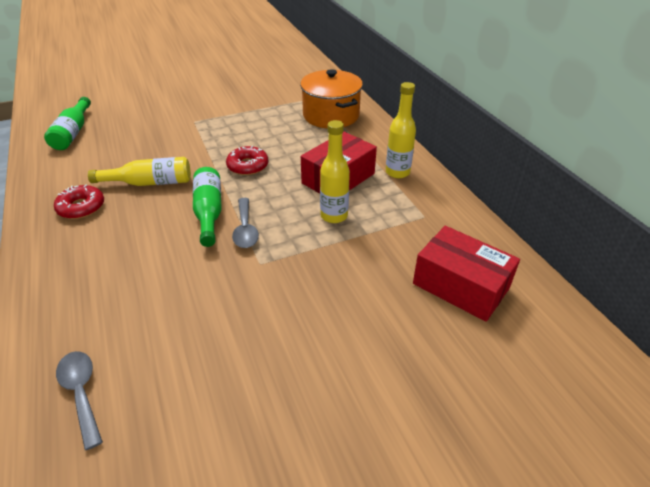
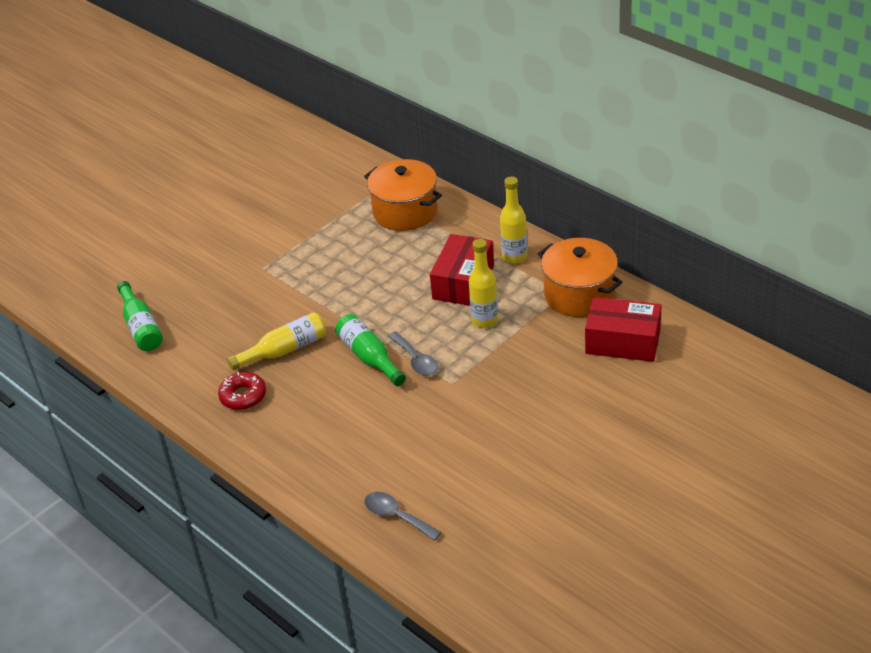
camera: 20 degrees left, 0 degrees up
red donut [226,146,268,175] -> none
none -> orange pot [538,238,623,317]

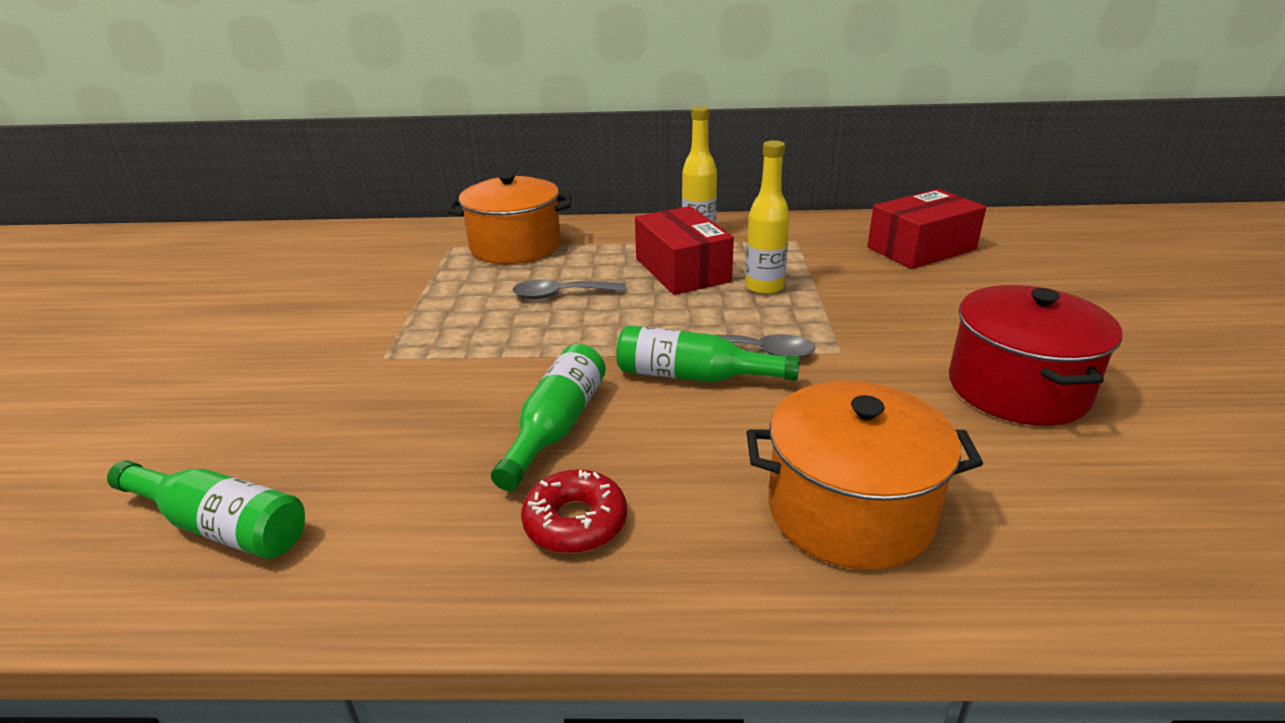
camera: 45 degrees left, 10 degrees down
yellow bottle [227,312,326,370] -> green bottle [491,344,606,491]
grey spoon [364,492,442,541] -> grey spoon moved to [512,280,626,299]
orange pot [538,238,623,317] -> orange pot moved to [746,381,983,570]
none -> red pot [949,285,1123,426]

